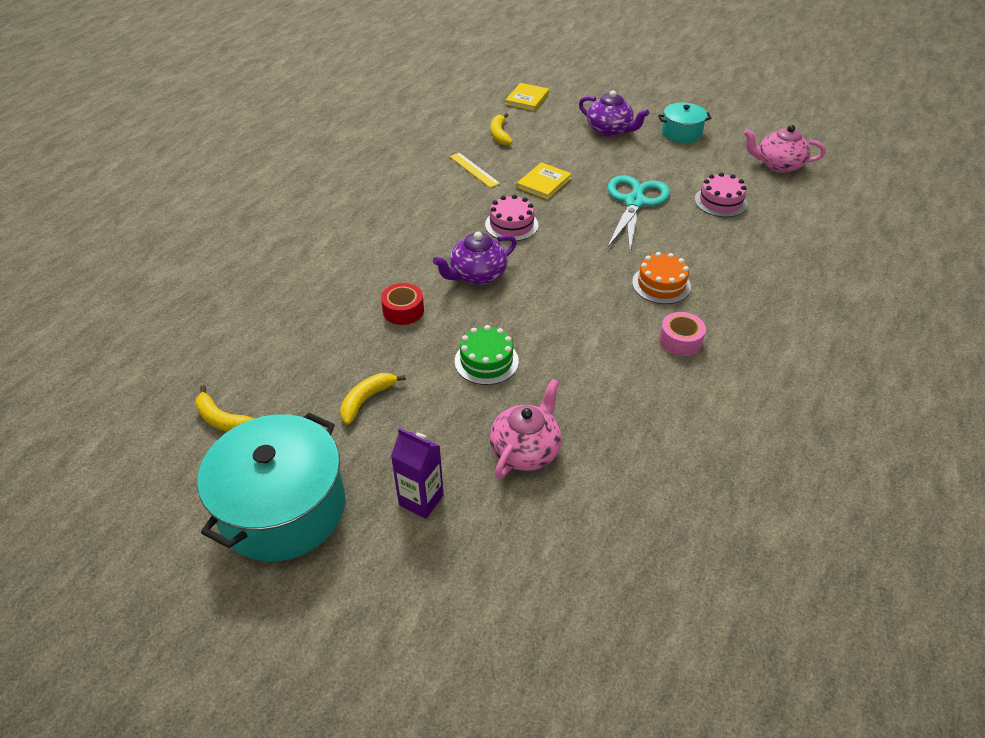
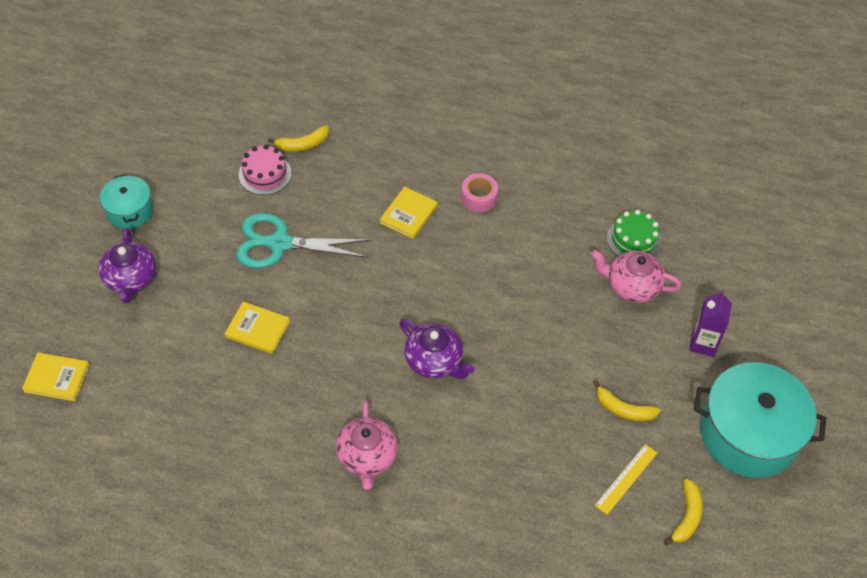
camera: 105 degrees left, 10 degrees up
red tape [381,283,424,325] -> none
yellow ruler [450,153,500,188] -> yellow ruler moved to [595,444,657,515]
green cake [455,325,519,385] -> green cake moved to [607,210,661,256]
pink cake [485,194,538,241] -> none
yellow banana [490,113,513,145] -> yellow banana moved to [268,125,329,152]
purple teapot [579,90,649,137] -> purple teapot turned 150 degrees clockwise [98,228,156,303]
orange cake [632,252,691,304] -> yellow book [380,187,438,239]
pink teapot [744,125,826,173] -> pink teapot moved to [336,401,398,490]

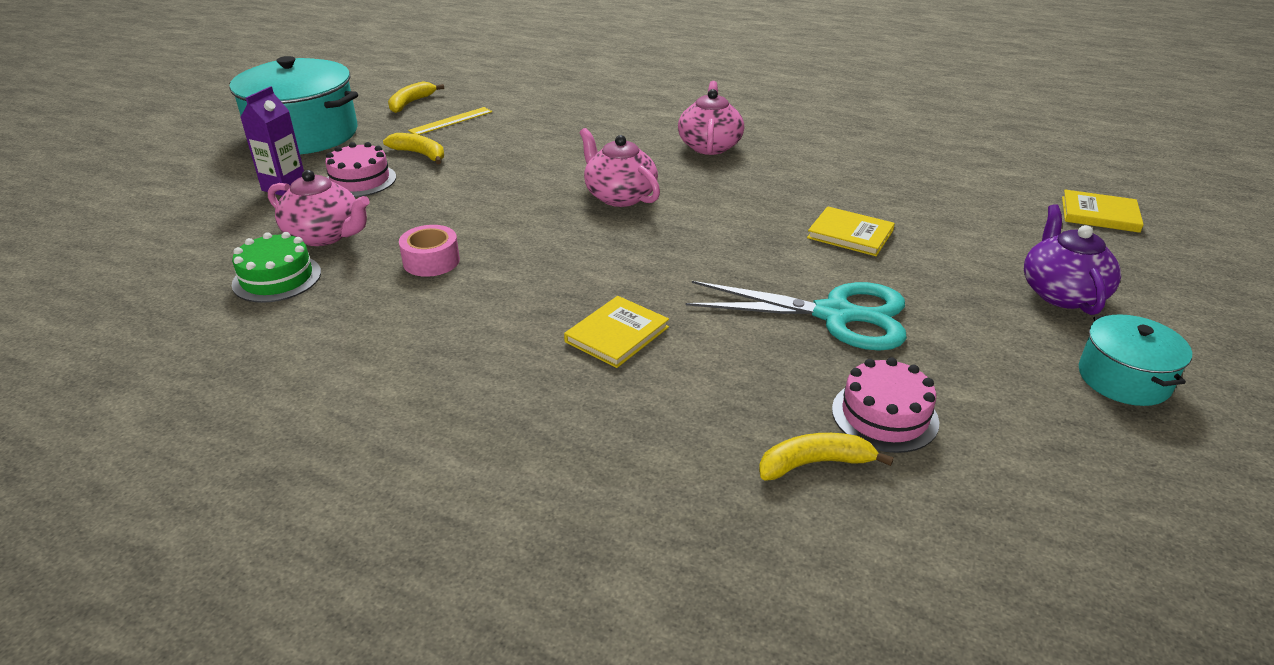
camera: 170 degrees left, 20 degrees down
purple teapot [399,319,475,379] -> pink teapot [580,128,660,207]
pink tape [461,173,498,212] -> pink tape moved to [399,225,460,277]
none -> pink cake [325,142,396,197]

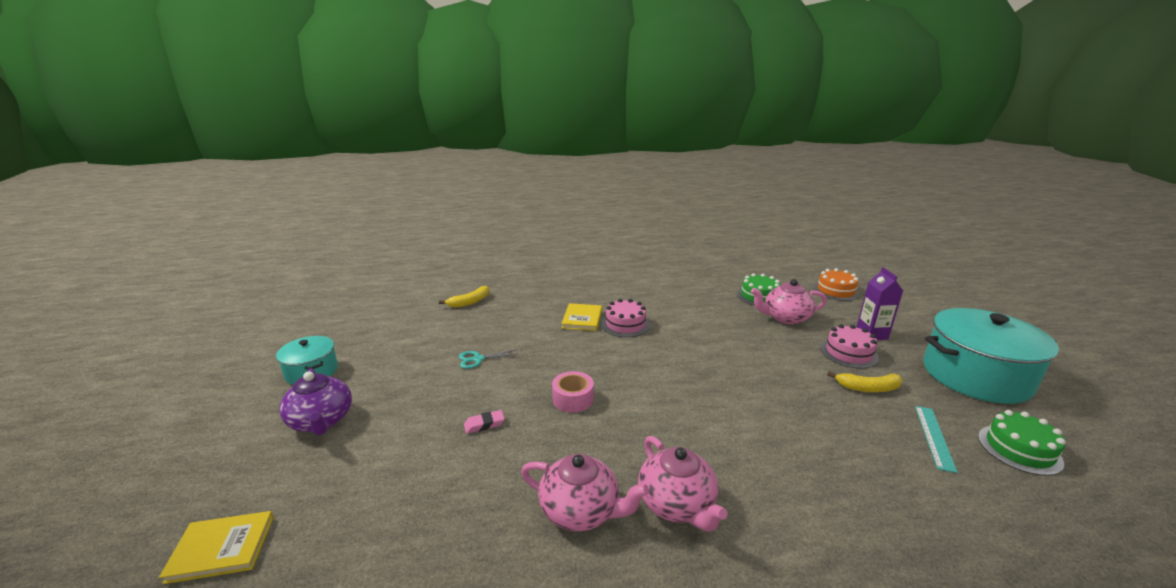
camera: 150 degrees right, 10 degrees down
yellow banana [388,82,444,113] -> green cake [978,410,1066,476]
pink tape [399,225,460,277] -> pink tape moved to [552,371,594,413]
yellow ruler [408,107,492,135] -> turquoise ruler [915,406,958,473]
pink teapot [580,128,660,207] -> pink teapot moved to [521,454,649,531]
turquoise scissors [685,281,907,351] -> turquoise scissors [459,349,517,369], size x0.45
yellow book [807,206,895,256] -> pink eraser [464,410,505,434]
pink cake [832,357,939,453] -> pink cake moved to [601,299,650,337]
none -> orange cake [813,268,860,301]

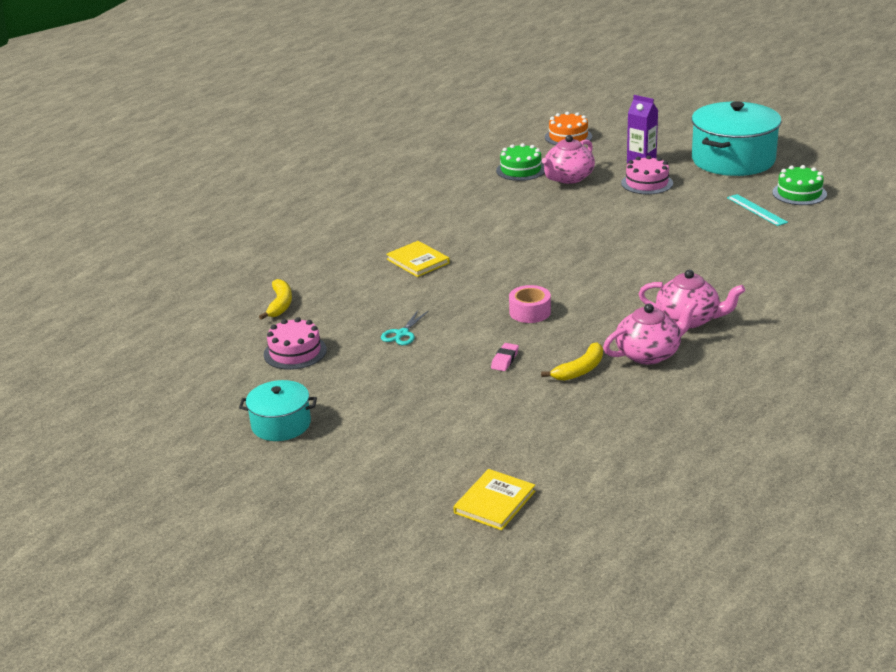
camera: 45 degrees left, 5 degrees up
purple teapot [279,368,352,435] -> none
pink cake [601,299,650,337] -> pink cake moved to [264,317,327,370]
yellow banana [827,371,903,392] -> yellow banana moved to [541,342,603,381]

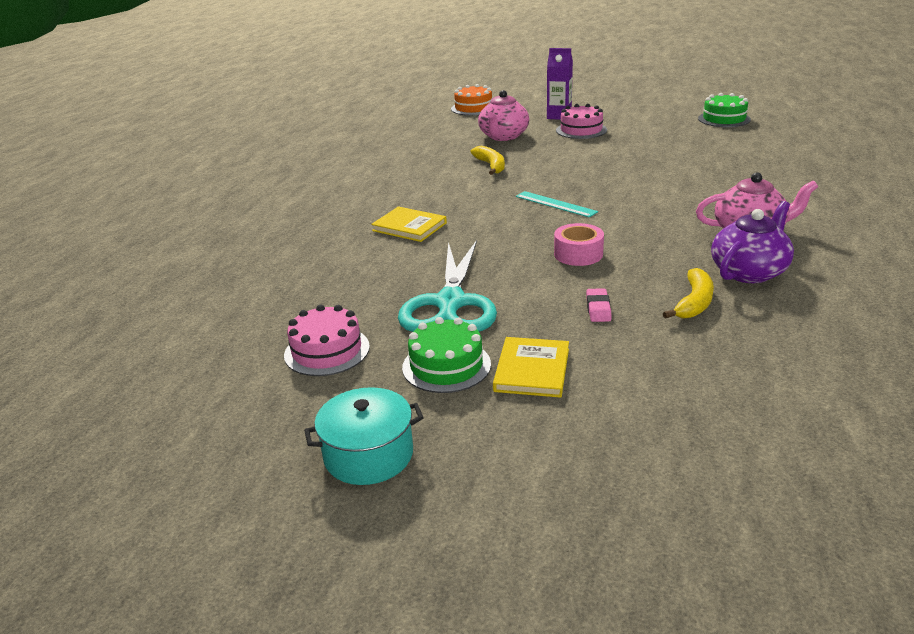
camera: 20 degrees left, 0 degrees up
yellow banana [259,279,292,320] -> yellow banana moved to [470,146,505,175]
turquoise scissors [381,310,428,345] -> turquoise scissors [398,240,497,332], size x2.21
yellow book [453,469,535,530] -> yellow book moved to [493,337,569,398]
green cake [496,143,545,181] -> green cake moved to [402,317,491,393]
pink teapot [603,299,698,365] -> purple teapot [711,201,794,283]
turquoise pot [692,101,782,176] -> none
turquoise ruler [727,194,788,226] -> turquoise ruler moved to [516,191,598,218]

